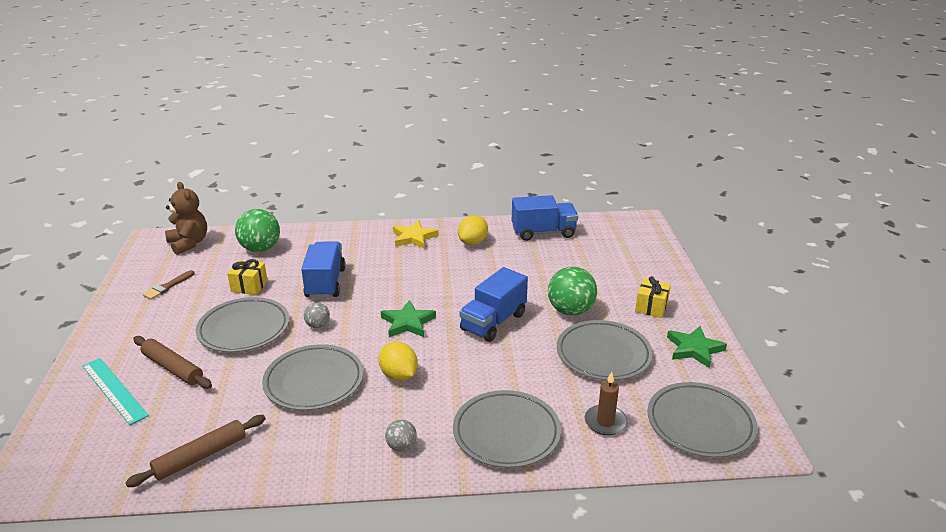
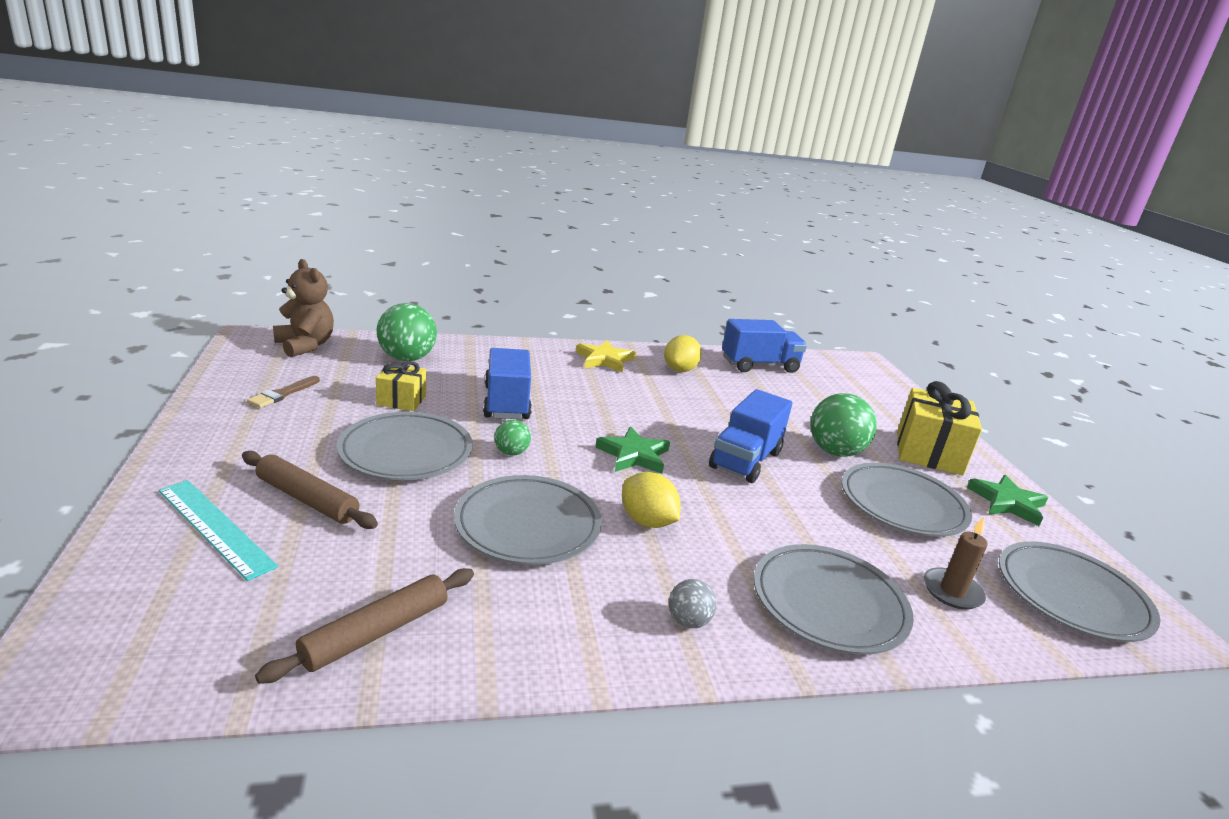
camera: 10 degrees left, 5 degrees down
grey ball [304,303,330,328] -> green ball [494,420,531,456]
yellow gift [635,276,671,318] -> yellow gift [897,381,982,476], size x1.78

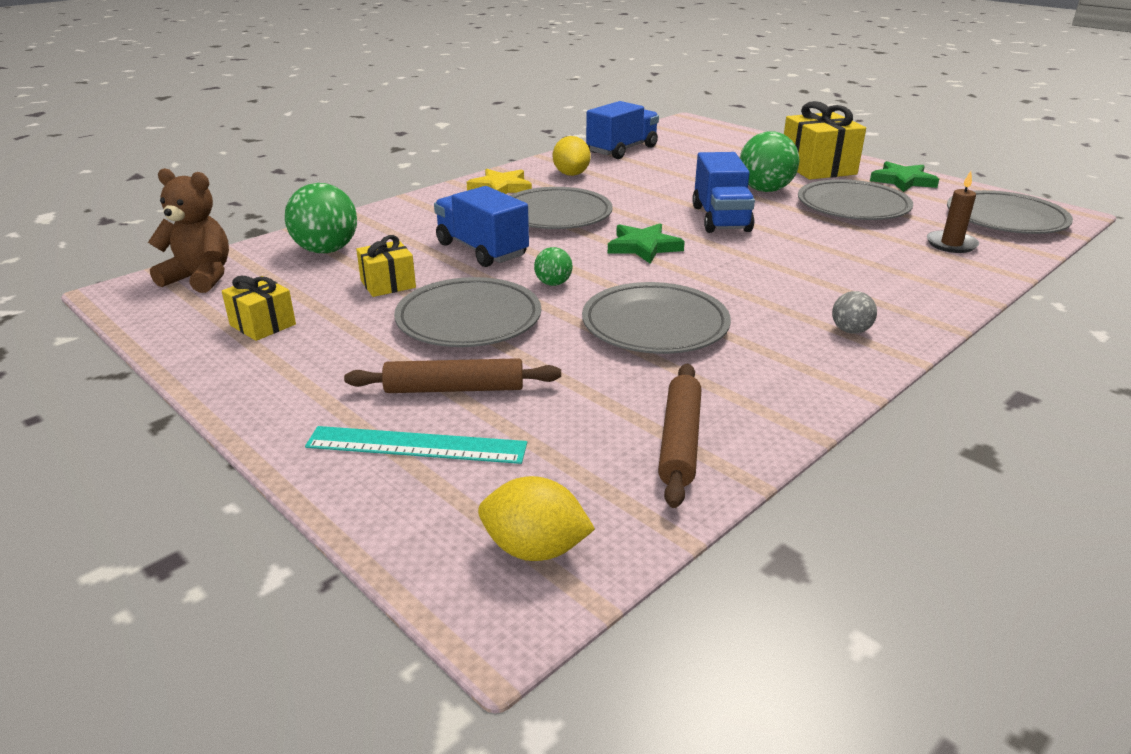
camera: 30 degrees left, 5 degrees up
brown brush [247,376,320,408] -> yellow gift [222,276,296,341]
yellow lemon [622,472,680,528] -> yellow lemon moved to [478,476,595,561]
grey plate [754,544,914,655] -> grey plate moved to [510,187,613,229]

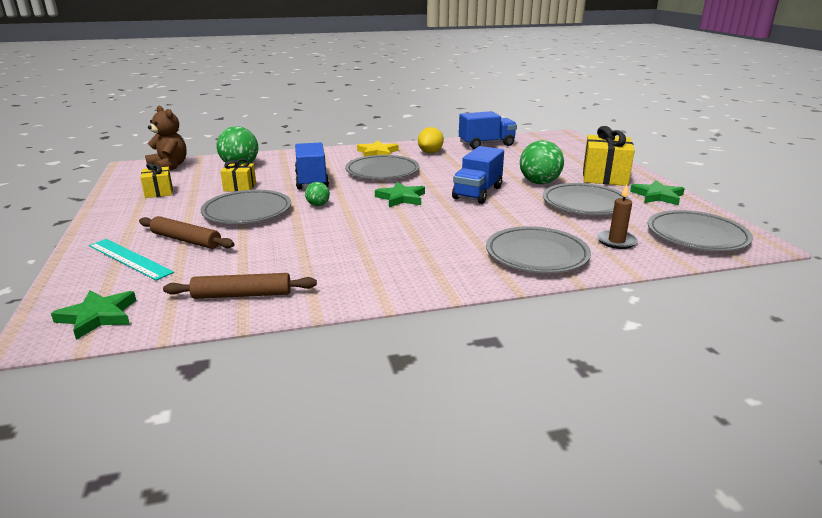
camera: 30 degrees right, 5 degrees down
yellow lemon [478,476,595,561] -> green star [51,290,136,340]
grey plate [582,282,731,354] -> grey plate moved to [486,226,591,273]
brown rolling pin [658,363,701,508] -> brown rolling pin turned 45 degrees clockwise [163,273,317,299]
grey ball [832,291,877,334] -> none

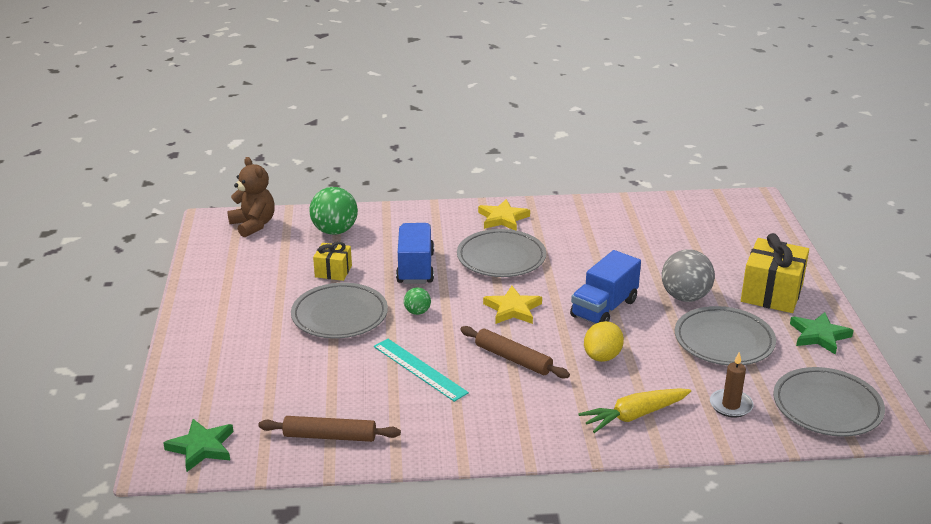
camera: 10 degrees right, 5 degrees up
turquoise ruler [89,239,174,280] -> turquoise ruler moved to [374,339,469,402]
brown rolling pin [139,216,234,249] -> brown rolling pin moved to [460,326,570,379]
yellow gift [141,163,173,198] -> none
green star [375,182,425,207] -> yellow star [483,286,542,324]
yellow lemon [418,127,444,153] -> yellow lemon moved to [584,321,624,362]
blue truck [459,111,517,149] -> none
grey plate [486,226,591,273] -> yellow carrot [578,388,691,433]
green ball [520,140,564,184] -> grey ball [662,249,715,302]

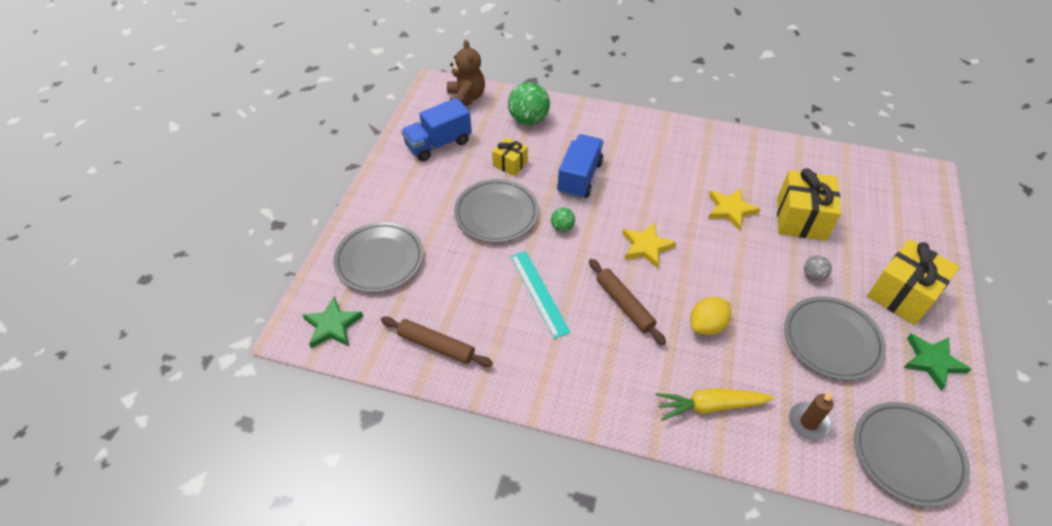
camera: 20 degrees right, 20 degrees up
grey plate [457,229,546,277] -> grey plate moved to [333,222,424,293]
yellow star [478,199,530,231] -> yellow star moved to [708,188,760,230]
blue truck [570,250,641,324] -> blue truck moved to [401,98,472,161]
grey ball [662,249,715,302] -> grey ball [804,255,832,281], size x0.51
none -> yellow gift [777,168,841,241]

